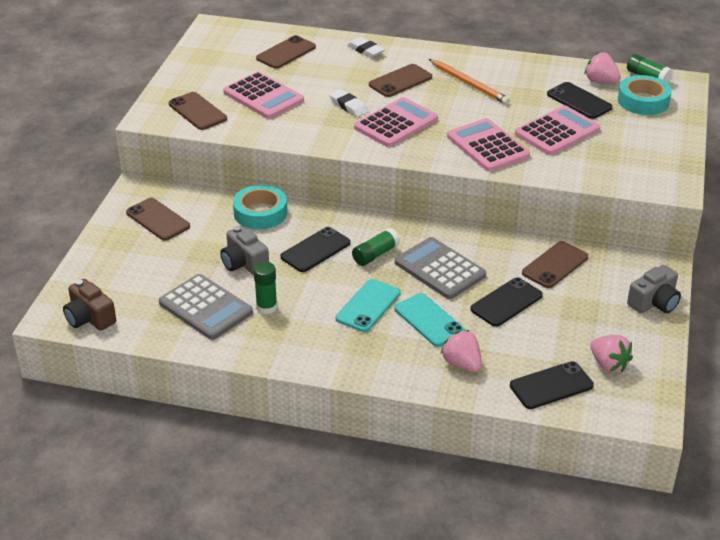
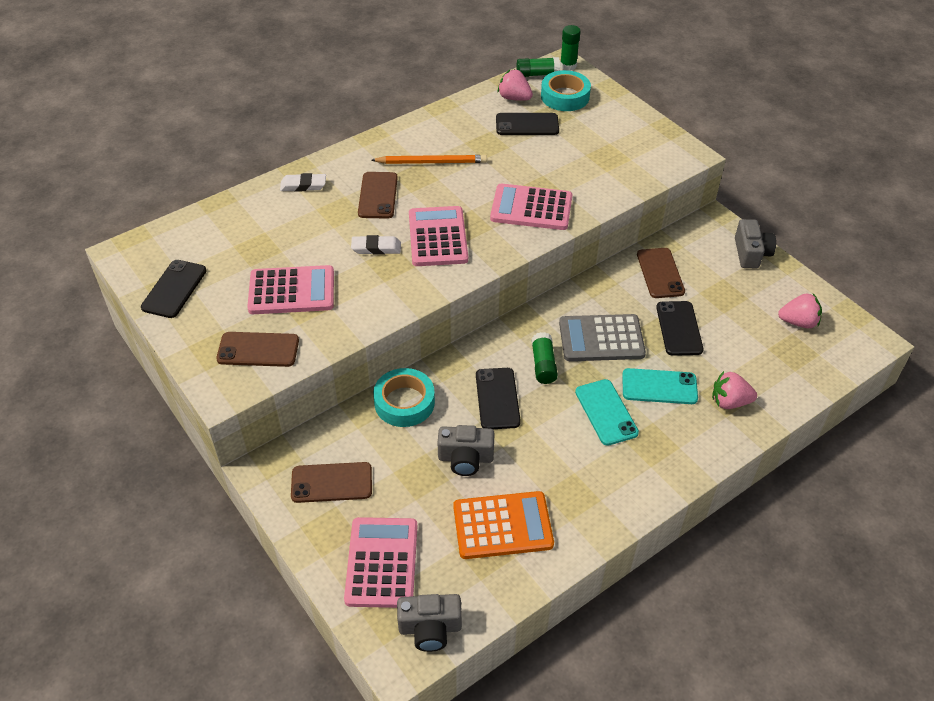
camera: 50 degrees left, 10 degrees up
brown camera [63,279,116,331] -> grey camera [397,594,462,652]
grey calculator [159,274,253,340] -> orange calculator [453,491,554,559]
green glue stick [253,262,277,314] -> green glue stick moved to [560,25,581,71]
brown phone [256,35,316,69] -> none
black phone [510,361,594,409] -> black phone moved to [141,260,206,318]
pink calculator [515,105,600,155] -> pink calculator moved to [344,517,418,608]
pink strawberry [585,52,621,83] -> pink strawberry turned 45 degrees clockwise [498,69,533,101]

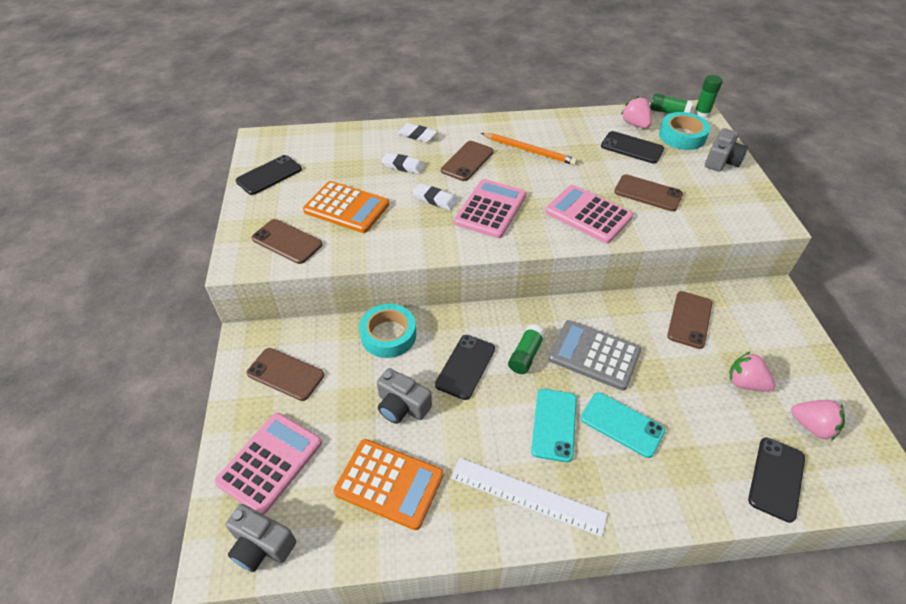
camera: 30 degrees right, 0 degrees up
pink calculator [247,265,334,314] -> orange calculator [303,181,389,233]
black phone [656,301,704,356] -> black phone moved to [748,437,805,523]
pink strawberry [712,371,757,409] -> pink strawberry moved to [729,351,776,392]
grey camera [735,219,776,268] -> grey camera moved to [705,128,748,172]
none -> white eraser [381,153,425,174]
none -> white ruler [451,458,608,537]
none -> brown phone [614,174,683,211]

